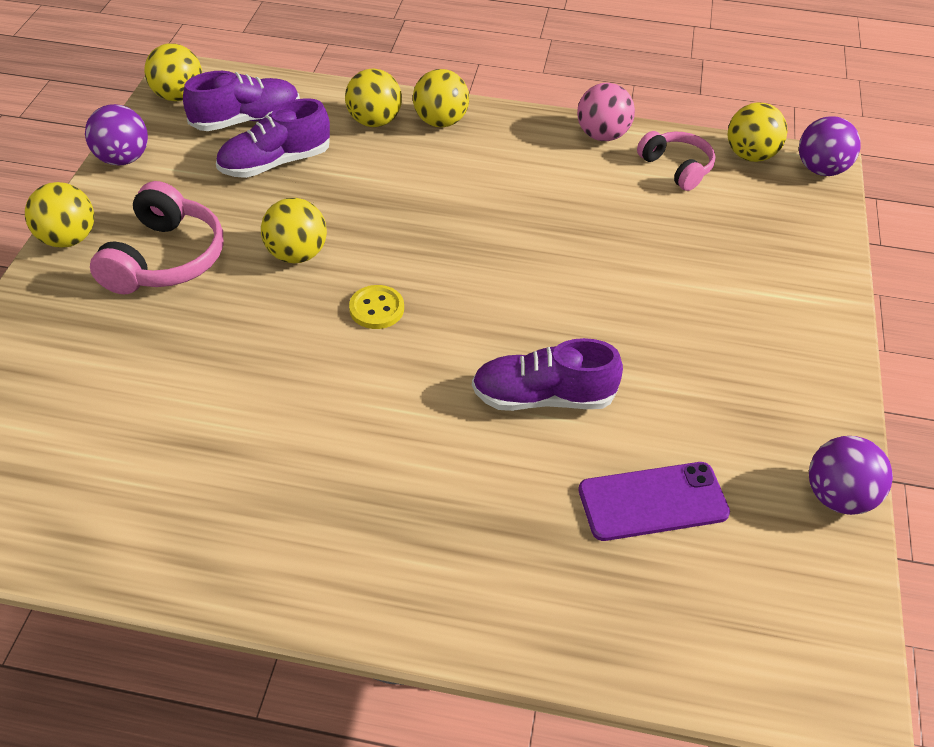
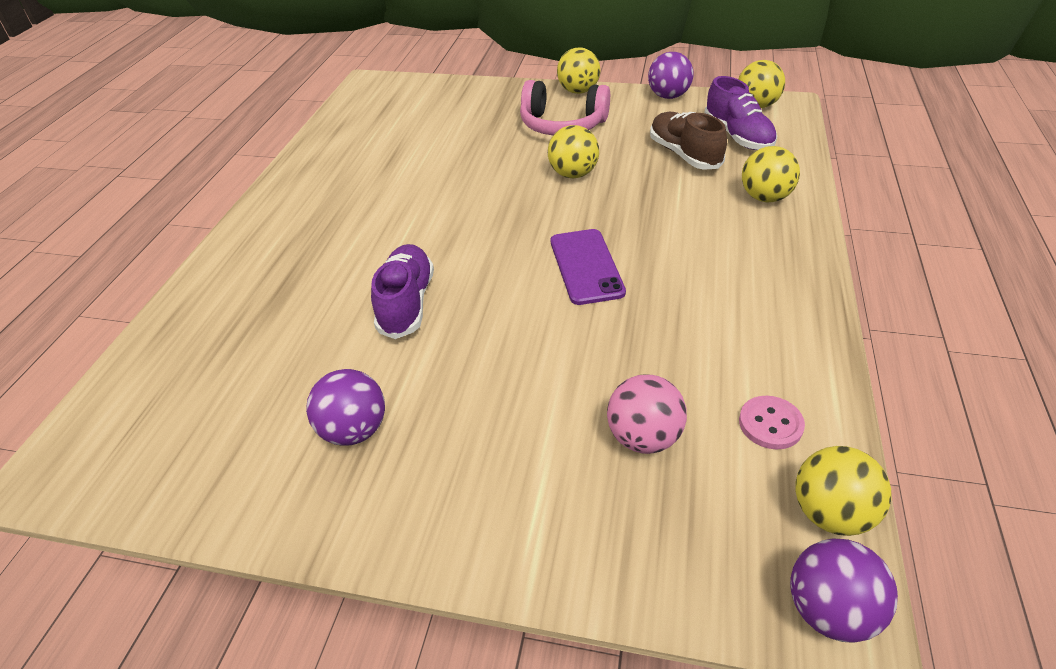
camera: 95 degrees right, 5 degrees down
purple shoe [216,98,330,178] -> brown shoe [650,112,727,170]
yellow button [349,285,404,329] -> none
yellow ball [413,69,469,127] -> none
pink ball [577,83,635,141] -> pink ball moved to [607,374,687,454]
purple phone [578,462,730,541] -> purple phone moved to [551,229,626,305]
pink headphones [637,131,715,191] -> pink button [739,396,805,449]
purple ball [809,436,893,515] -> purple ball moved to [306,369,385,446]

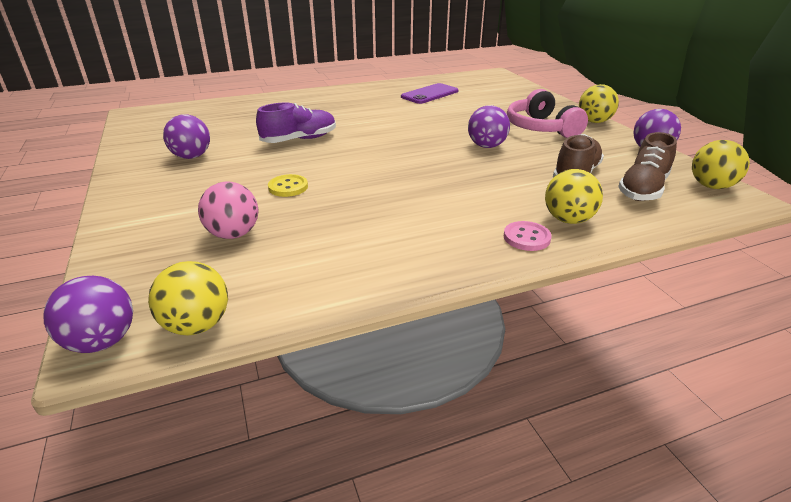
camera: 55 degrees right, 10 degrees down
yellow ball [548,125,599,178] -> purple ball [468,105,510,148]
purple phone [551,229,626,305] -> purple phone moved to [401,83,458,104]
purple shoe [704,76,777,150] -> brown shoe [618,132,677,201]
pink button [739,396,805,449] -> pink button moved to [504,221,552,251]
none -> yellow button [268,174,308,197]

